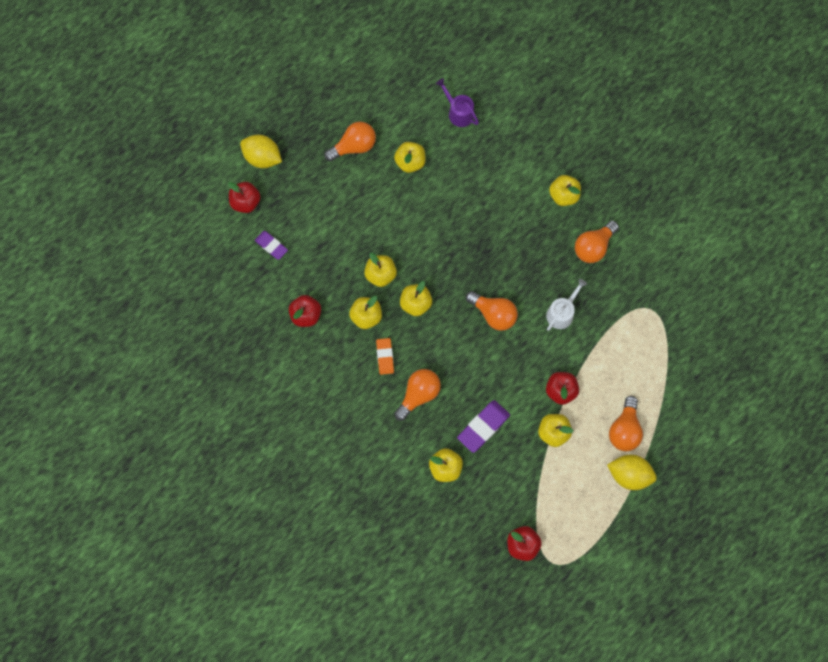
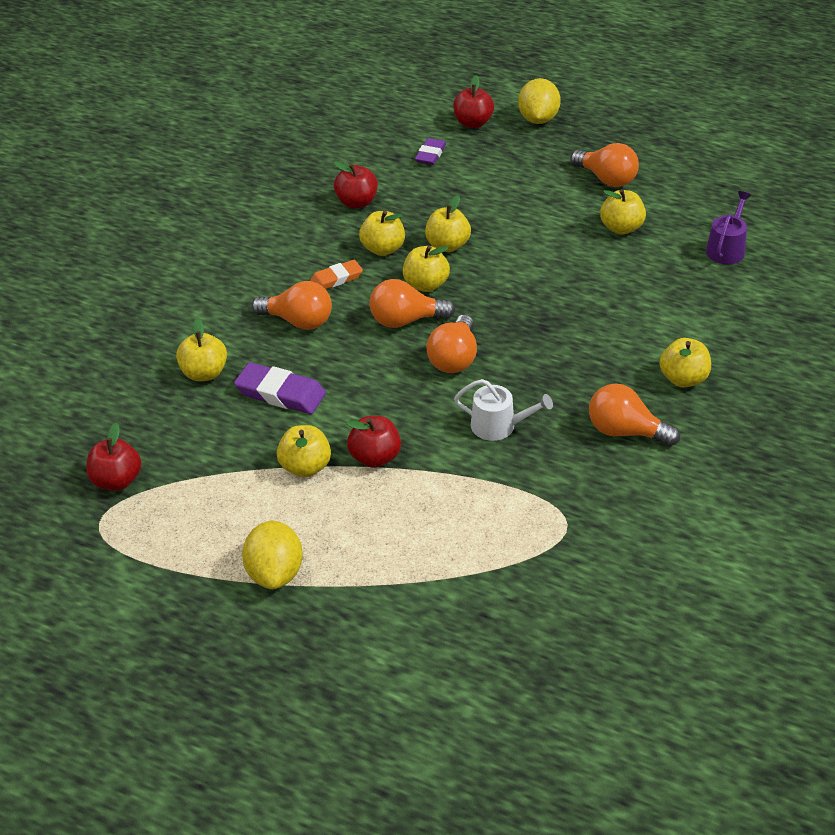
camera: 70 degrees right, 30 degrees down
orange light bulb [609,396,643,451] -> orange light bulb moved to [369,279,455,328]

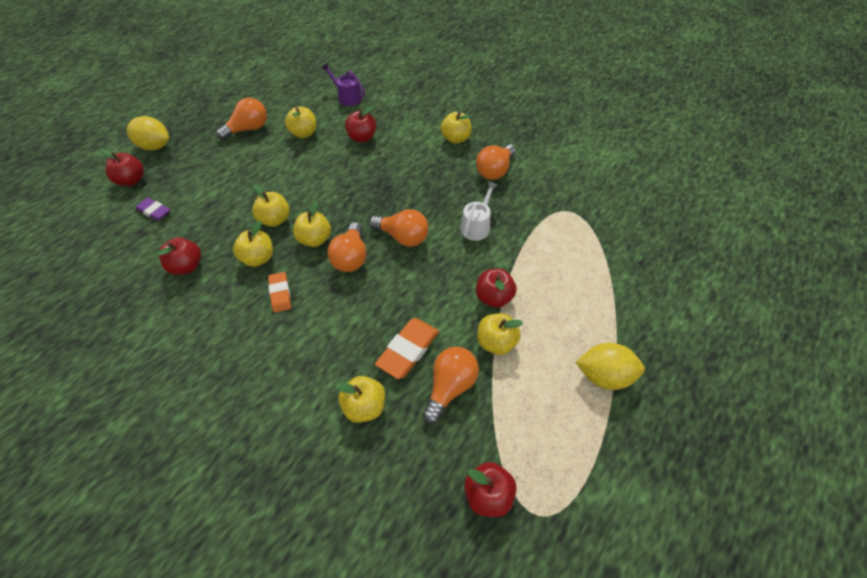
camera: 80 degrees left, 10 degrees up
purple eraser [234,362,326,414] -> orange eraser [375,318,439,379]
orange light bulb [251,281,332,330] -> orange light bulb moved to [422,347,479,424]
none -> red apple [345,106,376,142]

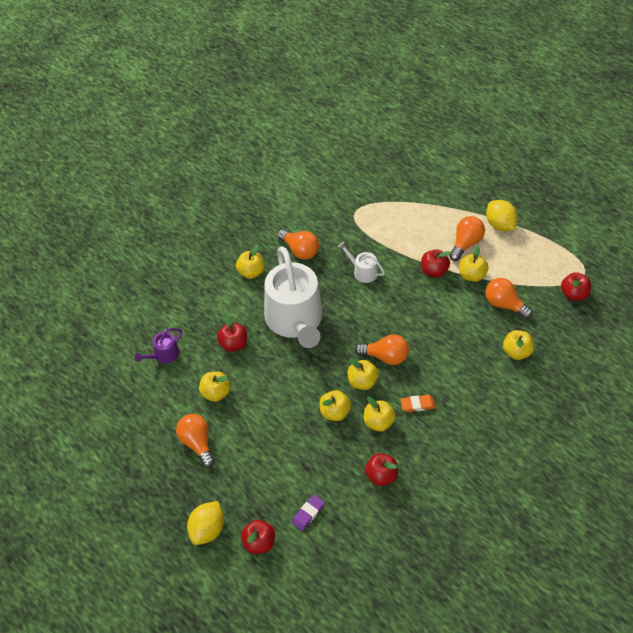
camera: 80 degrees left, 0 degrees up
orange light bulb [369,209,429,247] -> orange light bulb moved to [449,216,485,261]
orange eraser [375,318,439,379] -> none
yellow lemon [576,343,645,390] -> yellow lemon turned 45 degrees counterclockwise [486,200,518,231]
none -> white watering can [264,246,323,348]

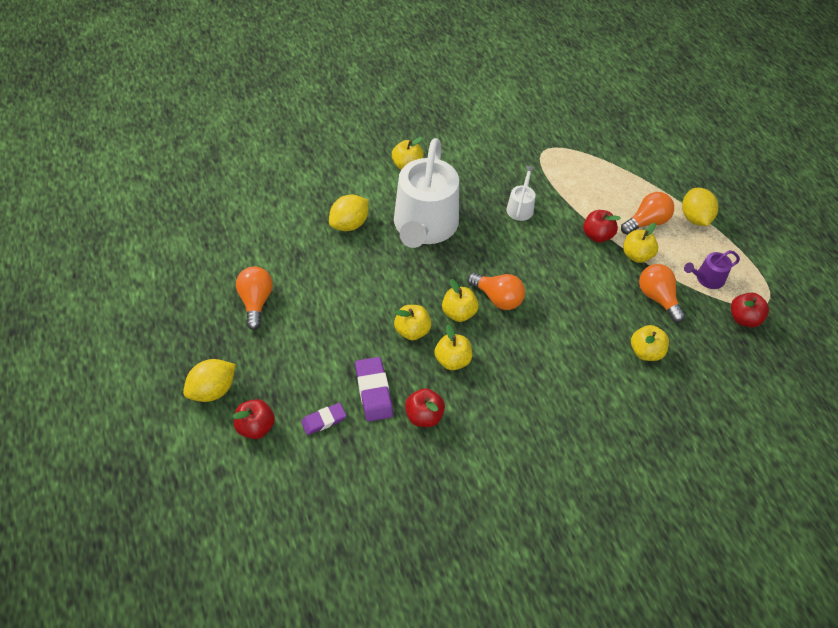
camera: 20 degrees right, 0 degrees up
purple watering can [135,328,182,364] -> purple watering can moved to [684,250,740,289]
yellow apple [199,371,230,402] -> none
red apple [217,315,247,352] -> yellow lemon [329,195,369,231]
orange light bulb [277,230,319,260] -> none
white watering can [338,242,385,283] -> white watering can turned 45 degrees clockwise [506,166,535,221]
orange eraser [400,395,436,412] -> none
none -> purple eraser [355,357,393,422]

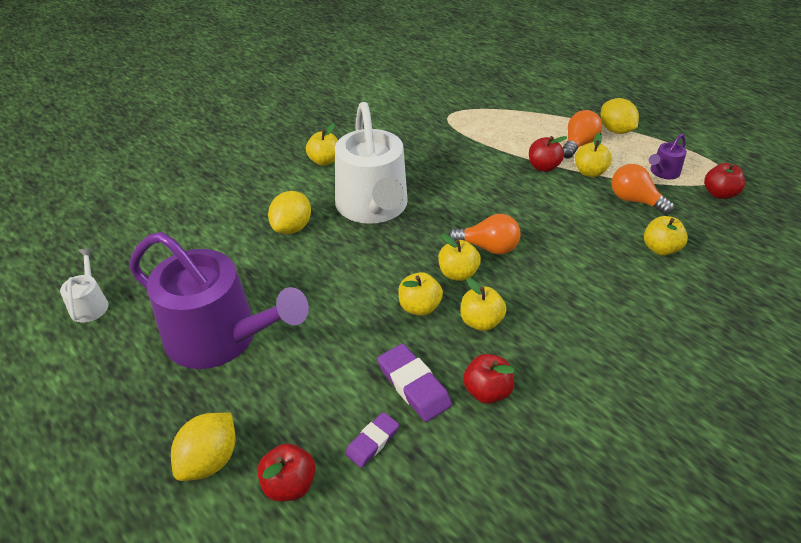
camera: 20 degrees left, 10 degrees down
orange light bulb [236,267,273,330] -> purple watering can [129,232,309,369]
white watering can [506,166,535,221] -> white watering can moved to [60,249,109,323]

